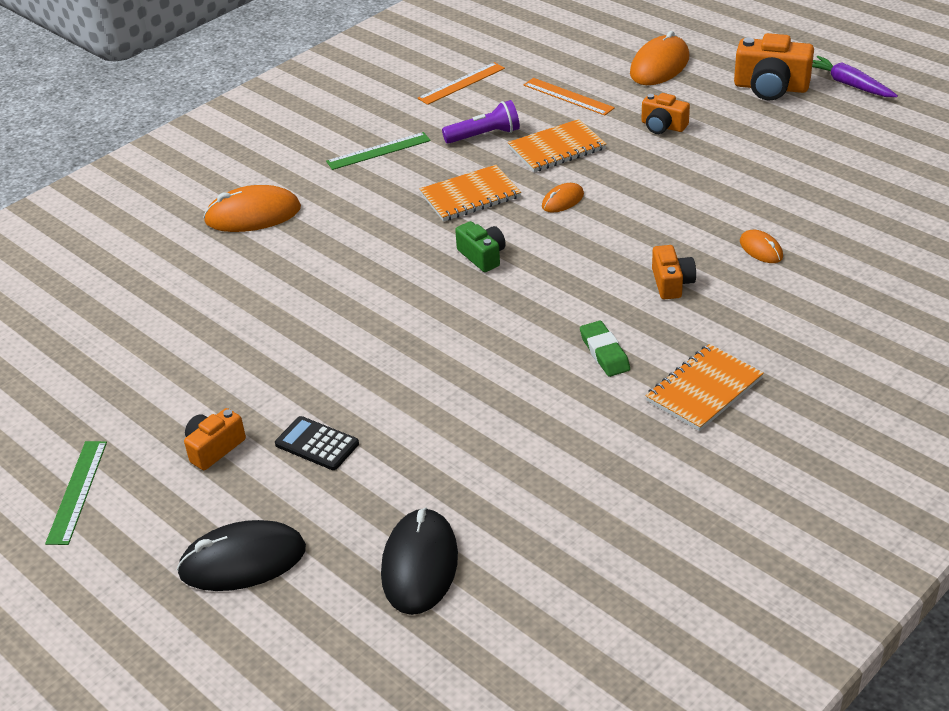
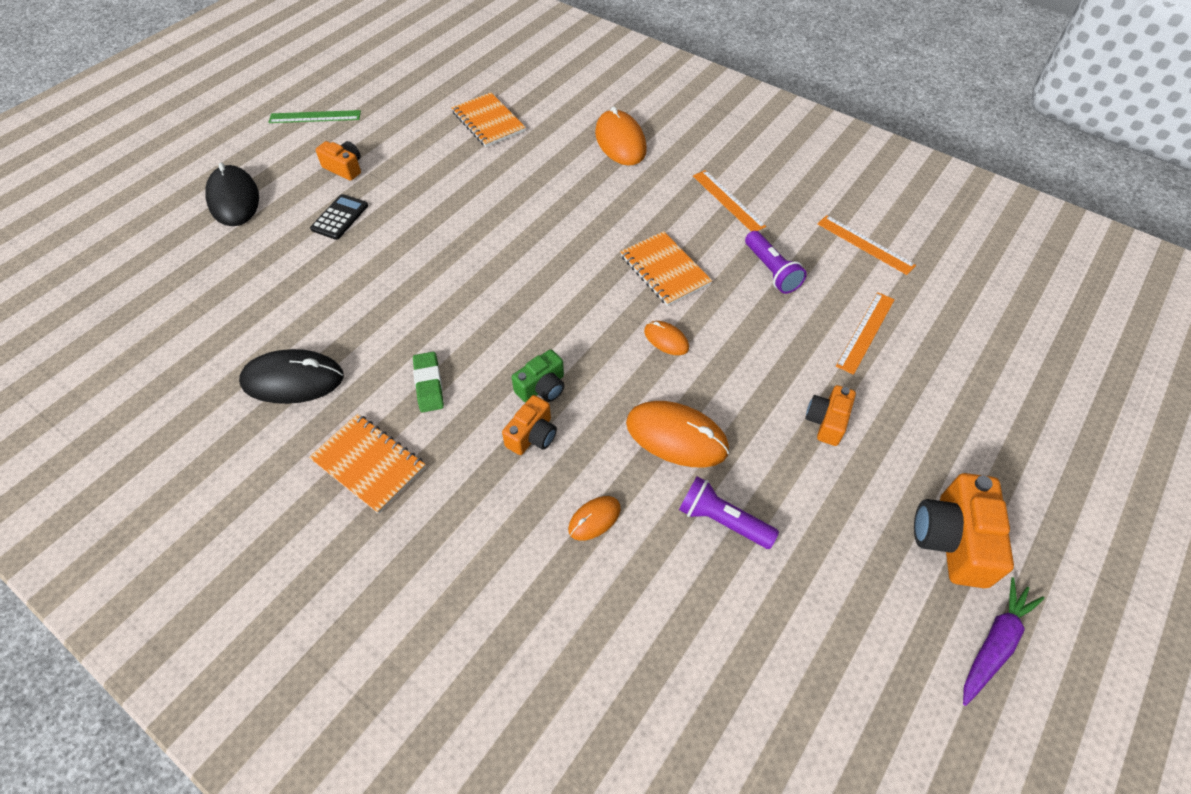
camera: 80 degrees right, 15 degrees up
green ruler [326,132,431,170] -> orange ruler [693,170,766,231]
black mouse [381,508,458,615] -> black mouse moved to [239,349,344,404]
green camera [455,221,506,272] -> green camera moved to [512,349,565,402]
orange notebook [508,119,606,172] -> orange notebook moved to [452,92,526,147]
green eraser [580,321,630,377] -> green eraser turned 75 degrees counterclockwise [413,352,444,412]
orange mouse [630,31,689,85] -> orange mouse moved to [626,401,729,468]
orange camera [652,245,696,299] -> orange camera turned 45 degrees counterclockwise [502,395,557,455]
none -> purple flashlight [679,476,779,549]

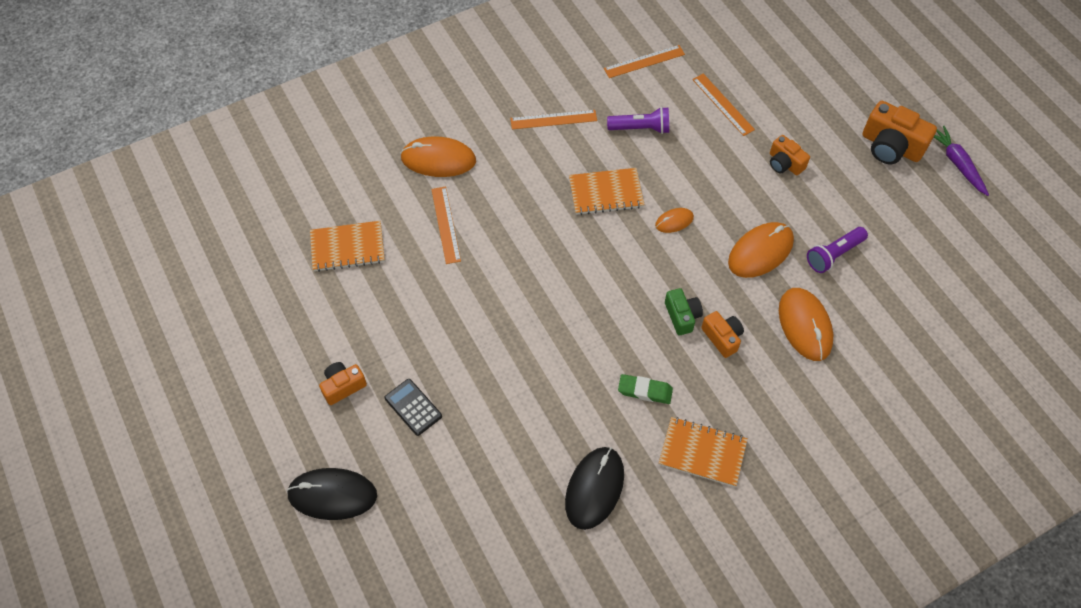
camera: 65 degrees left, 5 degrees up
green ruler [268,110,361,123] -> none
orange notebook [309,414,426,514] -> orange notebook turned 45 degrees clockwise [659,417,748,487]
orange mouse [568,496,621,541] -> orange mouse [779,288,833,361], size x1.89
none -> orange ruler [431,187,461,264]

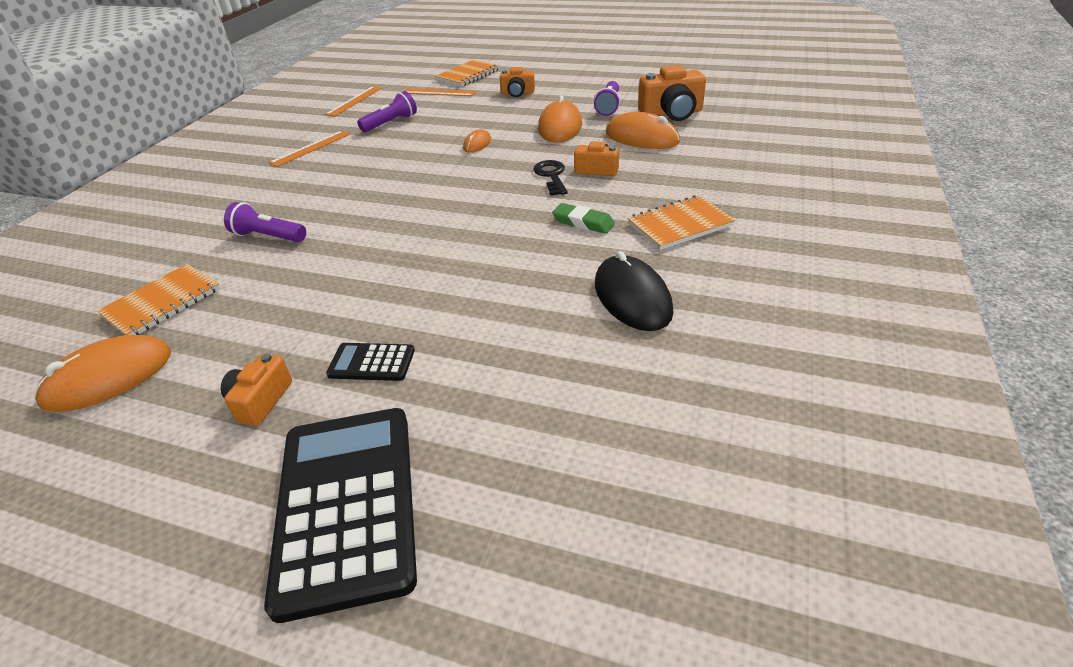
camera: 40 degrees left, 20 degrees down
black mouse [286,468,377,520] -> black calculator [264,408,417,623]
orange mouse [400,136,476,177] -> orange mouse moved to [34,335,171,412]
orange ruler [431,187,461,264] -> purple flashlight [224,202,306,242]
orange notebook [569,168,645,215] -> orange notebook moved to [435,60,500,87]
green eraser [618,374,673,404] -> green eraser turned 60 degrees clockwise [552,203,615,234]
green camera [665,288,703,335] -> black key [533,160,568,196]
orange camera [863,101,937,164] -> orange camera moved to [638,65,706,121]
purple carrot [934,126,989,196] -> none

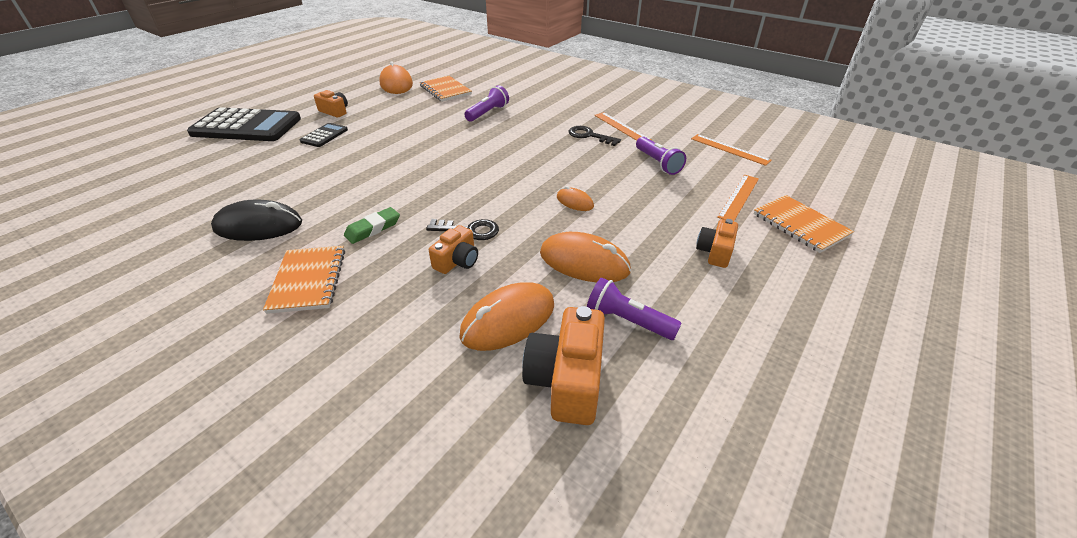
camera: 105 degrees right, 0 degrees up
none -> black key [569,126,621,146]

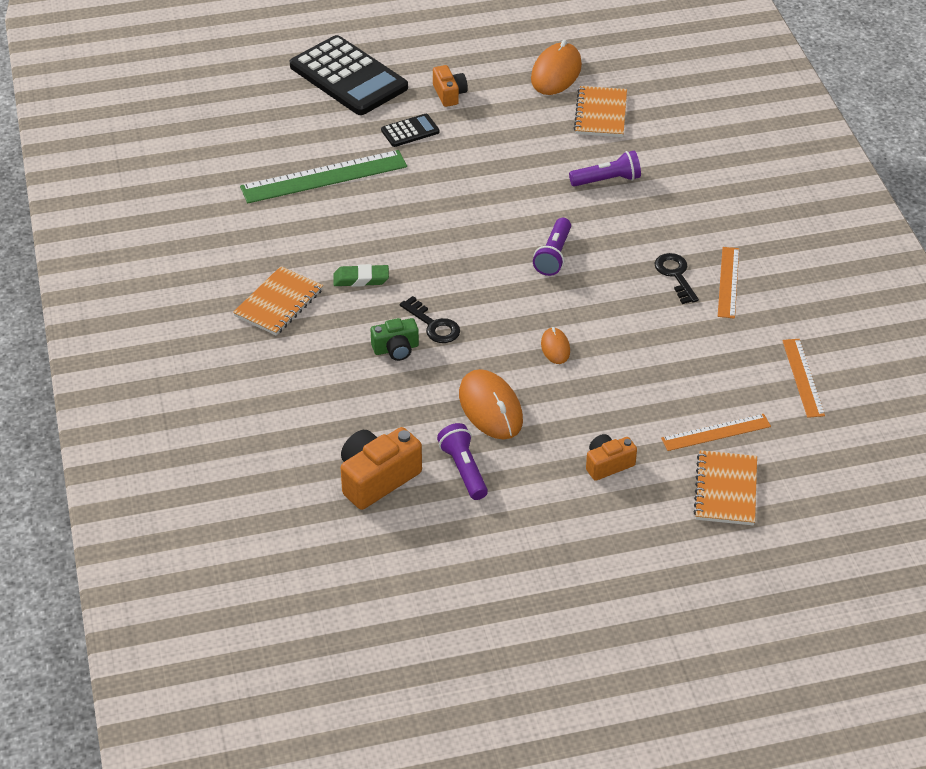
camera: 40 degrees right, 5 degrees up
black mouse [211,199,302,241] -> none
orange camera [429,225,478,274] -> green camera [371,318,419,361]
orange mouse [459,282,554,351] -> none
purple flashlight [636,137,686,175] -> purple flashlight moved to [533,218,571,276]
none -> green ruler [240,150,407,203]

